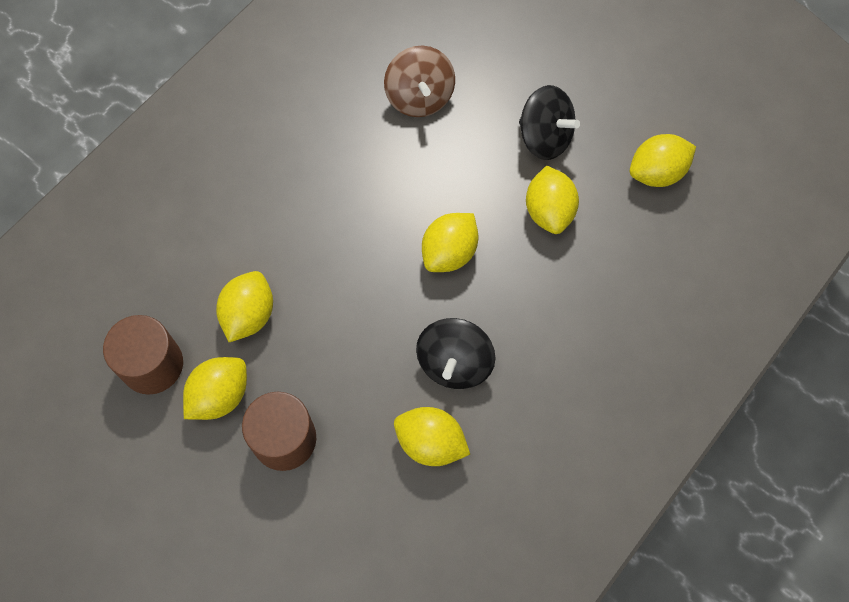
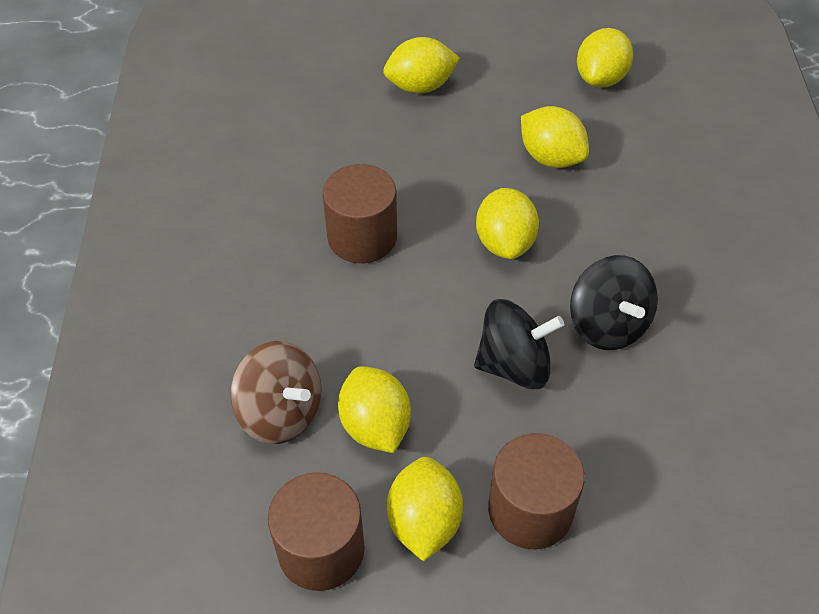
camera: 40 degrees left, 15 degrees down
brown spinning top [384,46,455,117] -> brown spinning top moved to [230,341,322,444]
yellow lemon [394,407,470,466] -> yellow lemon moved to [383,37,460,93]
black spinning top [519,85,580,160] -> black spinning top moved to [474,299,564,389]
none -> brown cylinder [322,164,397,263]

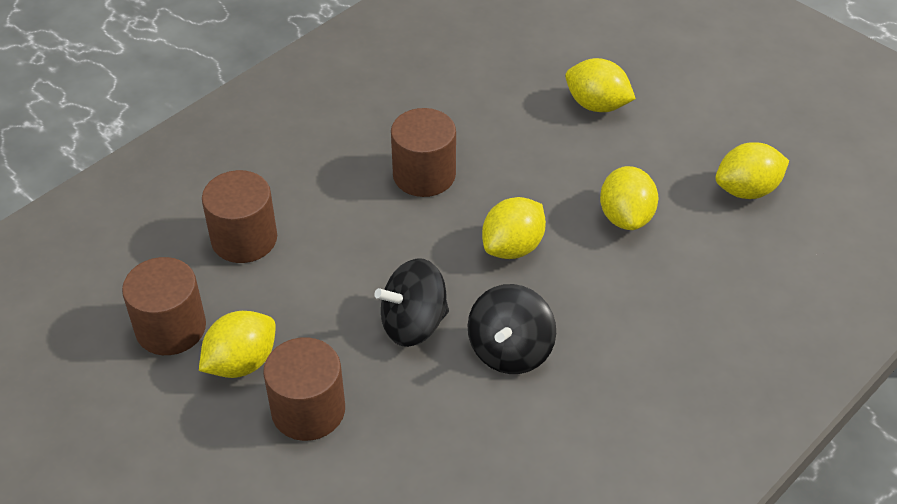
camera: 45 degrees right, 5 degrees down
brown spinning top [230,341,322,444] -> brown cylinder [202,170,277,263]
yellow lemon [338,366,411,453] -> none
black spinning top [474,299,564,389] -> black spinning top turned 120 degrees clockwise [374,258,449,347]

